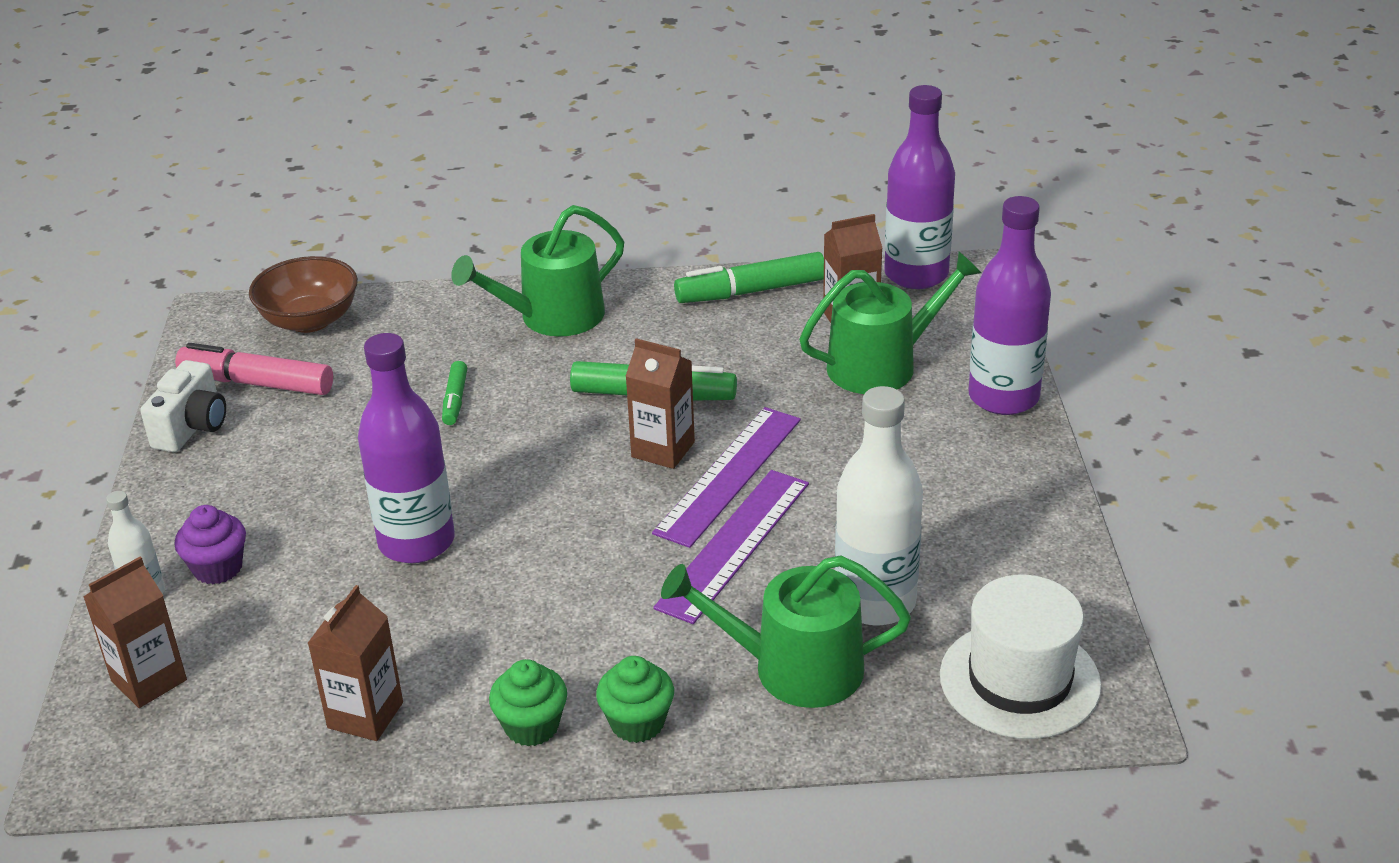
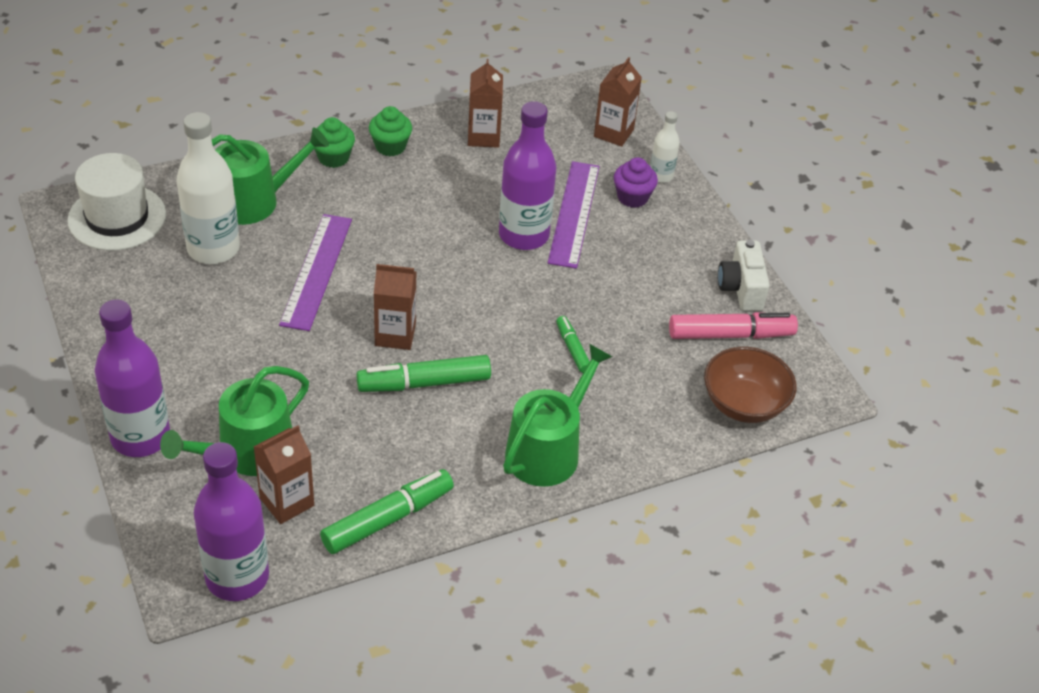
camera: 155 degrees right, 10 degrees up
purple ruler [652,407,801,548] -> purple ruler moved to [548,161,600,269]

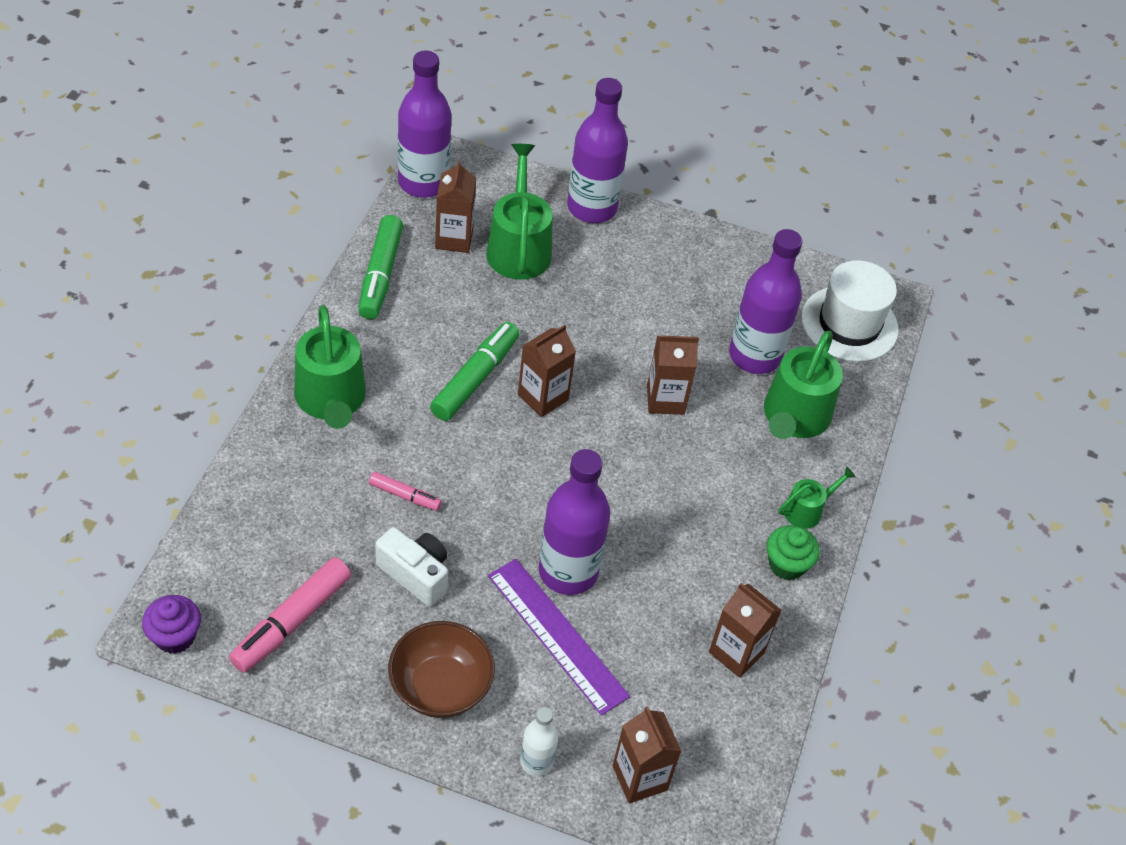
camera: 130 degrees right, 5 degrees up
white bottle [177,112,240,264] -> purple bottle [729,229,802,374]
purple ruler [279,214,352,331] -> brown carton [647,335,699,415]
green cupcake [314,117,355,168] -> green watering can [779,466,856,529]
green marker [556,316,590,373] -> pink marker [369,472,442,511]
purple cupcake [614,157,658,208] -> purple cupcake moved to [142,595,201,654]
brown bowl [704,347,797,423] -> brown bowl moved to [388,621,495,718]
white camera [718,240,770,311] -> white camera moved to [375,527,448,607]

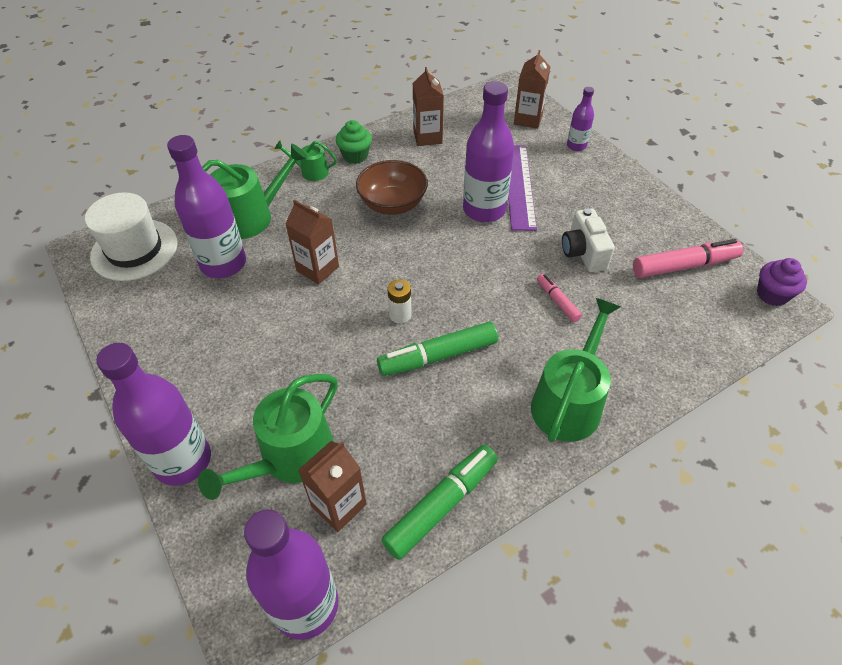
camera: 135 degrees left, 0 degrees up
brown bowl [388,621,495,718] -> brown bowl moved to [356,160,428,215]
brown carton [518,325,576,417] -> white battery [387,279,412,324]
white bottle [520,707,558,776] -> purple bottle [567,87,594,151]

